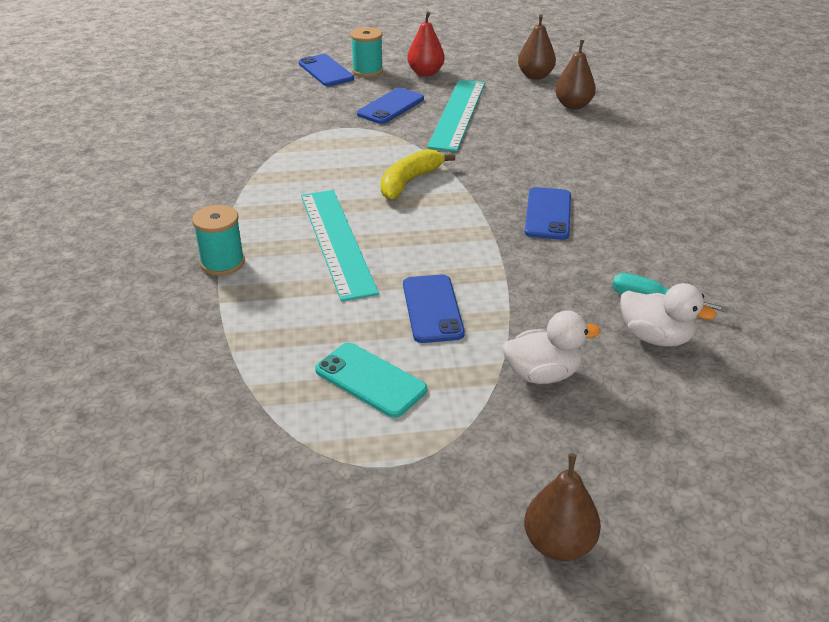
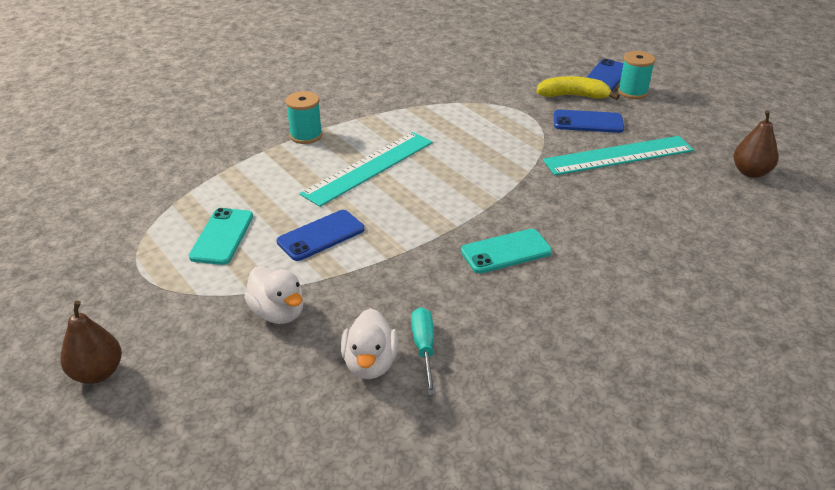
camera: 60 degrees right, 0 degrees up
yellow banana [381,149,455,200] -> yellow banana moved to [536,76,620,100]
red pear [407,11,445,77] -> none
blue phone [525,187,571,240] -> turquoise phone [461,229,552,273]
brown pear [555,40,596,110] -> none

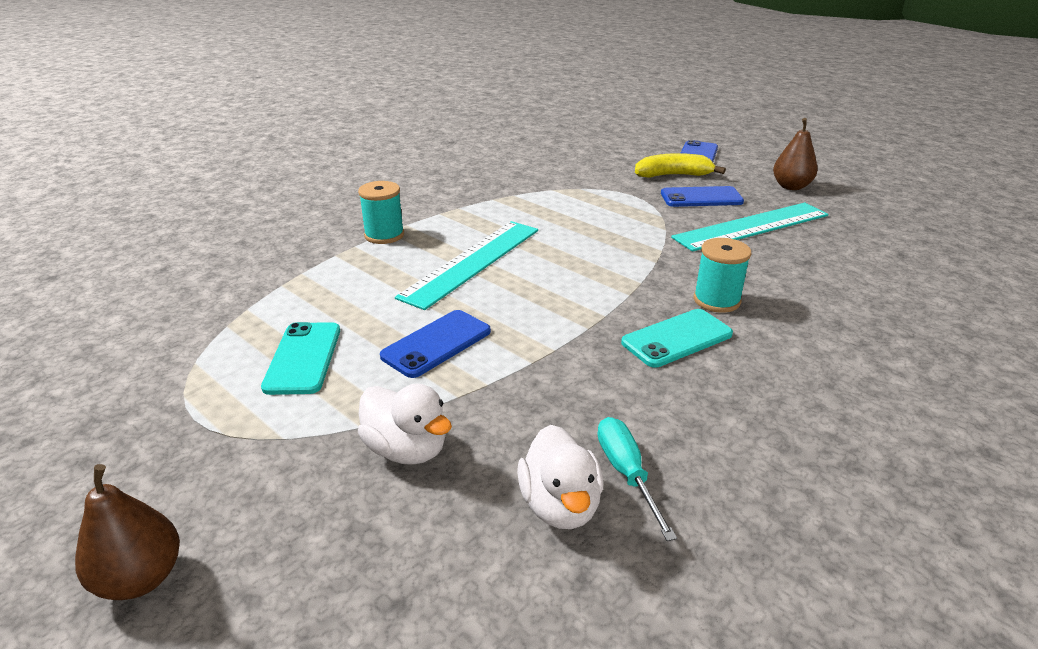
camera: 10 degrees left, 5 degrees down
turquoise spool [618,51,655,99] -> turquoise spool moved to [694,238,751,313]
brown pear [733,110,778,178] -> brown pear moved to [773,118,818,190]

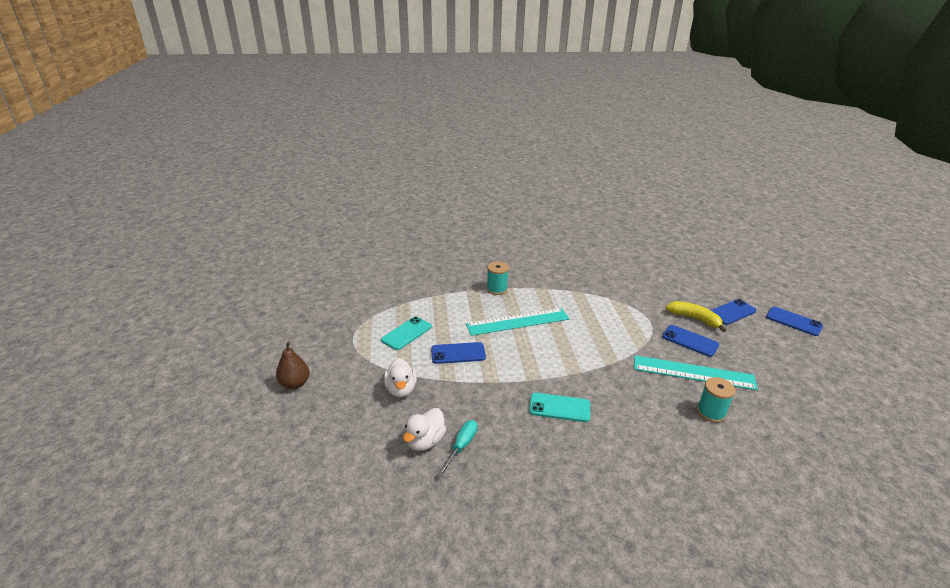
camera: 40 degrees right, 0 degrees up
turquoise spool [694,238,751,313] -> turquoise spool moved to [697,377,736,423]
brown pear [773,118,818,190] -> none
none -> blue phone [766,307,823,336]

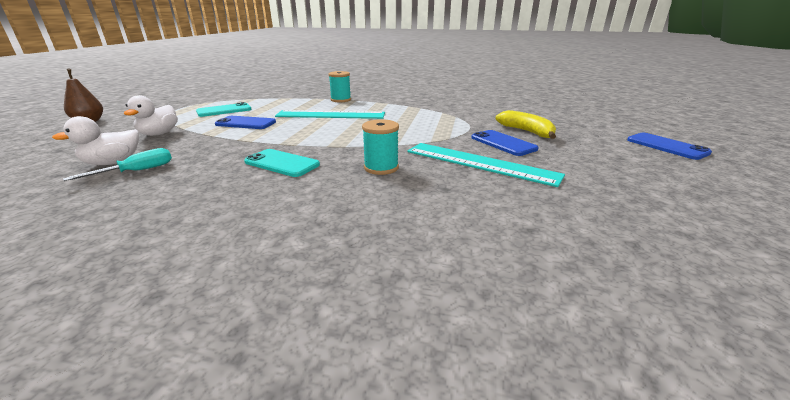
camera: 20 degrees right, 5 degrees down
turquoise spool [697,377,736,423] -> turquoise spool moved to [362,119,399,175]
blue phone [710,299,756,325] -> none

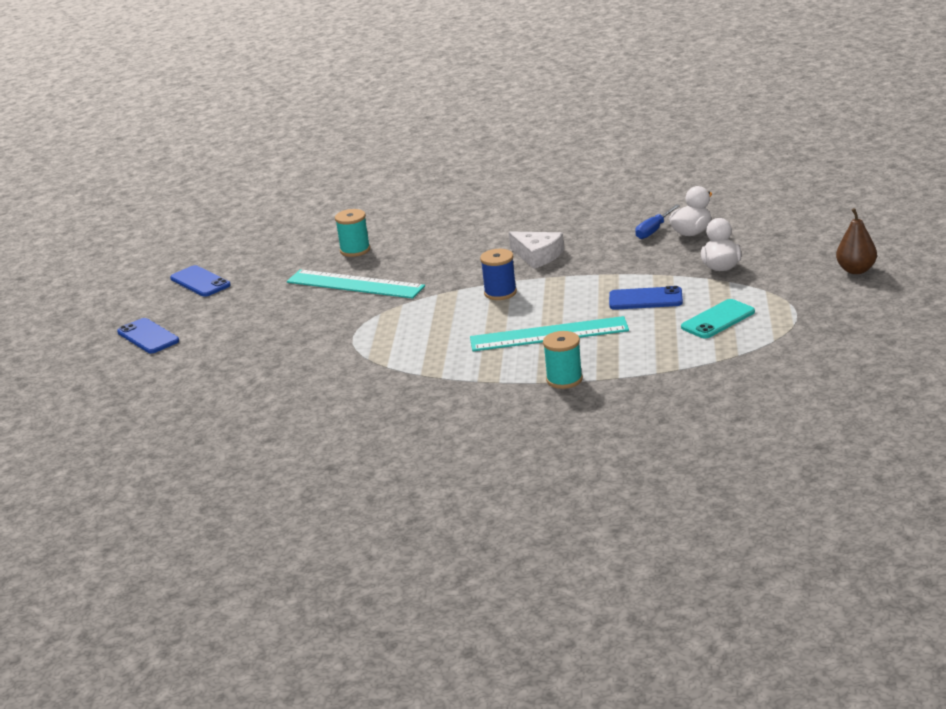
camera: 175 degrees right, 0 degrees up
turquoise screwdriver [63,148,172,181] -> blue screwdriver [635,204,680,239]
turquoise phone [244,149,320,177] -> white cheese [509,232,564,269]
turquoise spool [362,119,399,175] -> turquoise spool moved to [335,209,370,257]
blue phone [471,130,539,156] -> blue phone moved to [170,265,231,297]
yellow banana [495,110,556,139] -> none
none -> blue spool [480,249,517,300]

